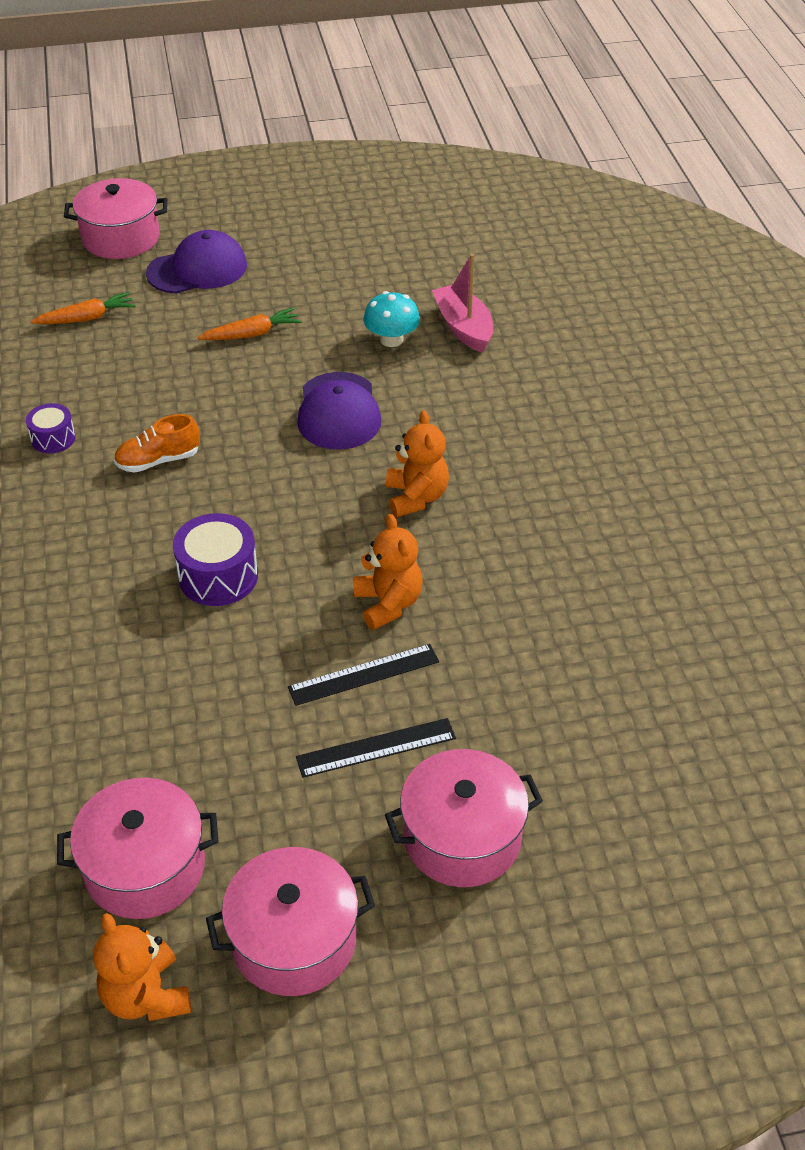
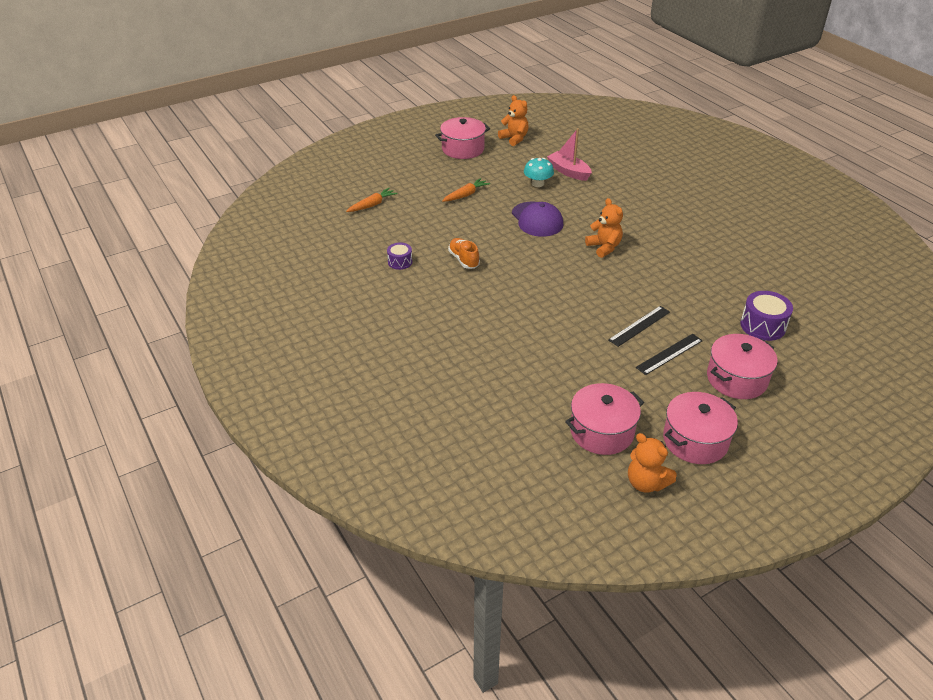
camera: 20 degrees left, 5 degrees down
pink pot [64,178,167,259] -> pink pot moved to [435,117,490,159]
orange shoe [114,414,200,473] -> orange shoe turned 105 degrees clockwise [448,238,480,269]
purple cap [146,230,247,294] -> none
purple drum [173,513,258,606] -> purple drum moved to [740,291,793,341]
orange teddy bear [353,514,423,630] -> orange teddy bear moved to [498,95,529,146]

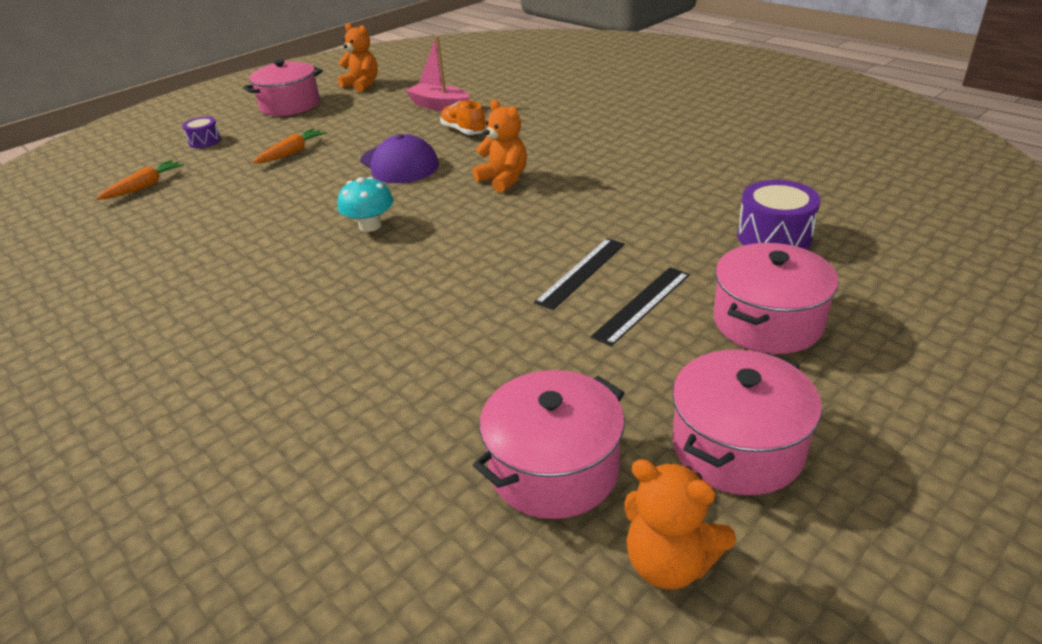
camera: 10 degrees left, 5 degrees down
purple drum [387,242,412,270] -> purple drum moved to [182,117,221,148]
orange shoe [448,238,480,269] -> orange shoe moved to [440,100,486,135]
turquoise mushroom [524,158,554,187] -> turquoise mushroom moved to [338,177,394,232]

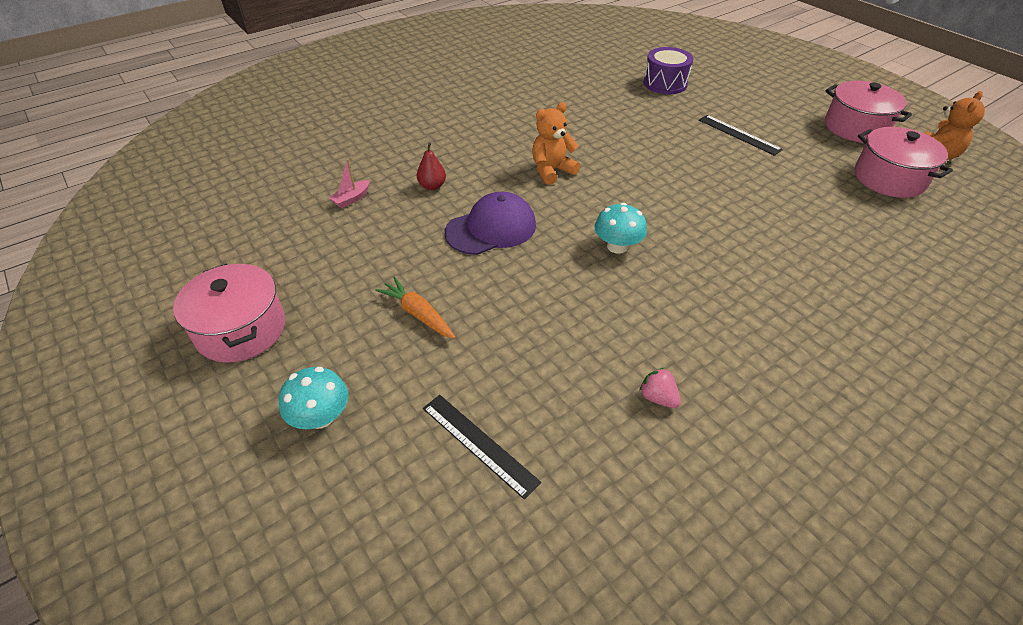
camera: 85 degrees left, 10 degrees up
orange carrot [96,160,184,200] -> none
purple drum [182,117,221,148] -> turquoise mushroom [279,367,348,429]
orange teddy bear [338,23,378,92] -> none
pink boat [405,36,470,111] -> pink boat [329,159,370,208], size x0.56
orange shoe [440,100,486,135] -> red pear [417,142,446,190]
black ruler [534,238,625,310] -> black ruler moved to [423,395,541,499]
pink pot [714,243,839,354] -> none
none -> pink strawberry [639,368,681,408]

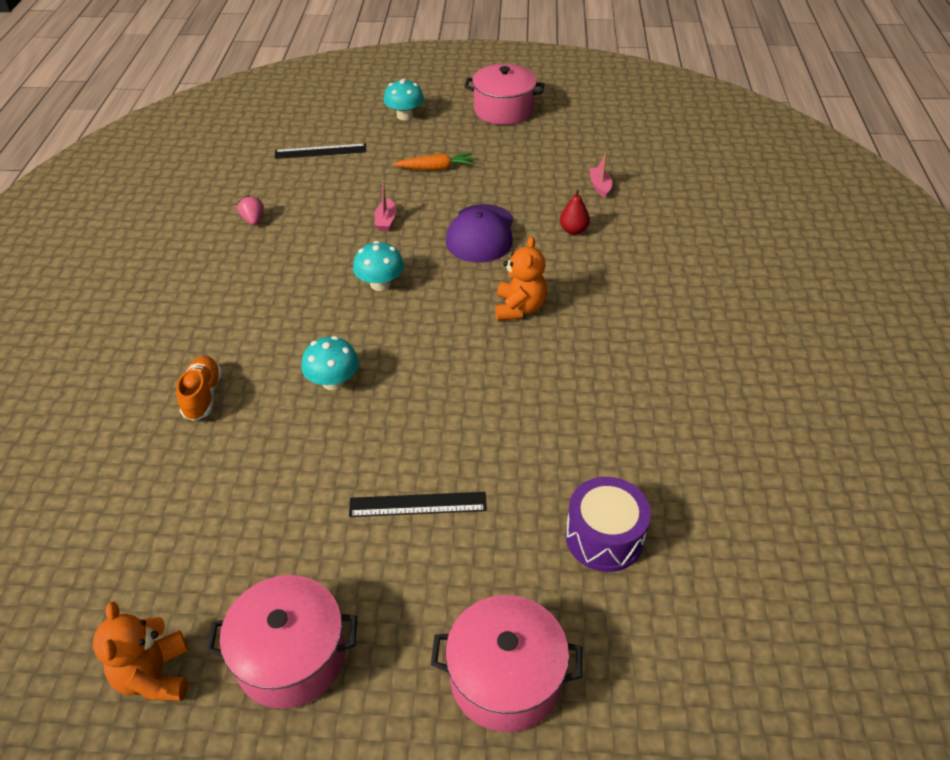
camera: 130 degrees right, 0 degrees up
pink strawberry [639,368,681,408] -> pink strawberry turned 105 degrees counterclockwise [237,196,264,225]
pink pot [854,127,953,198] -> pink pot moved to [431,595,582,732]
none -> orange shoe [176,356,222,421]
none -> turquoise mushroom [302,336,359,390]
none -> pink boat [375,181,396,231]

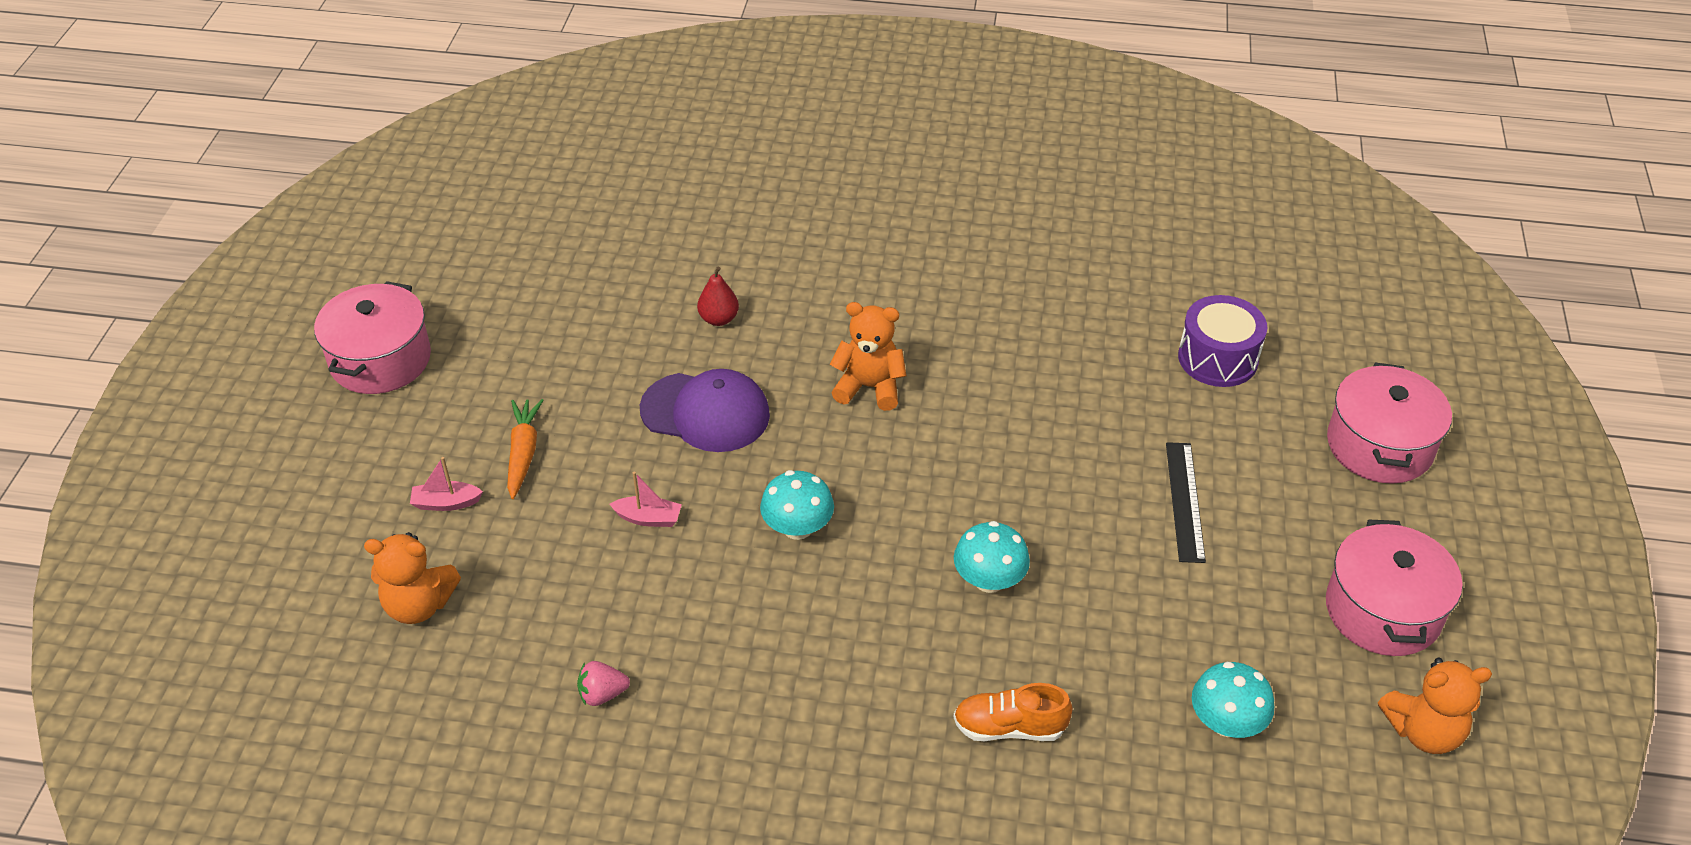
camera: 85 degrees left, 0 degrees up
black ruler [275,143,366,159] -> orange teddy bear [364,532,461,624]
turquoise mushroom [384,79,424,120] -> turquoise mushroom moved to [1192,662,1274,738]
pink boat [589,153,612,198] -> pink boat moved to [410,457,483,511]

